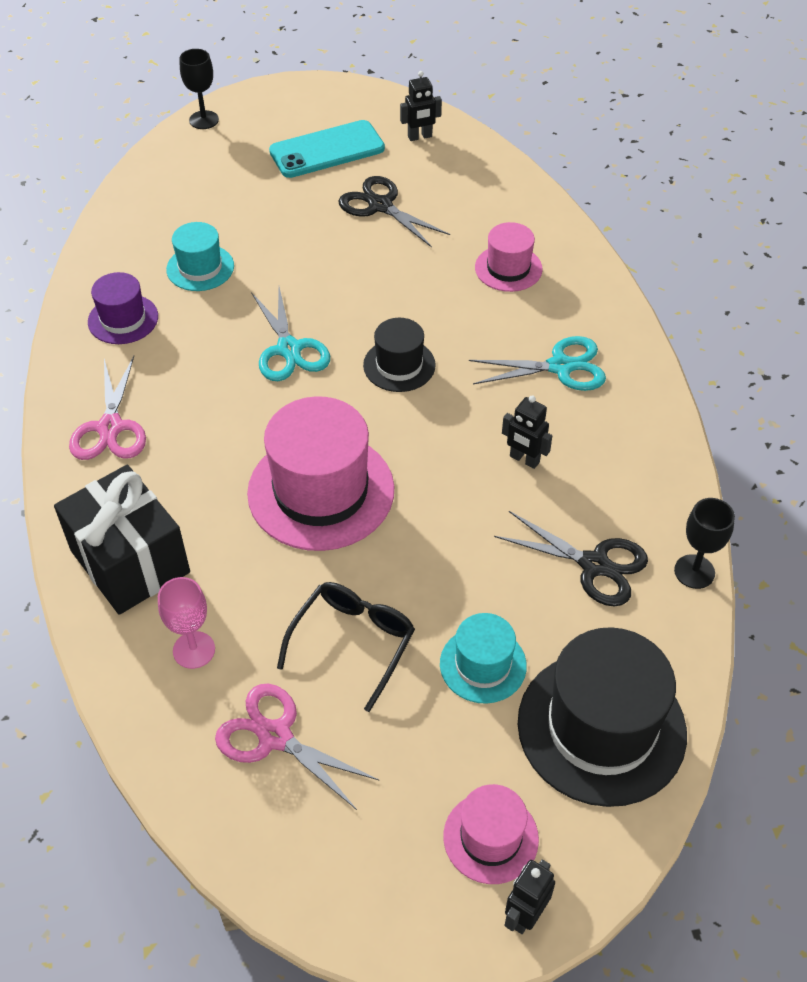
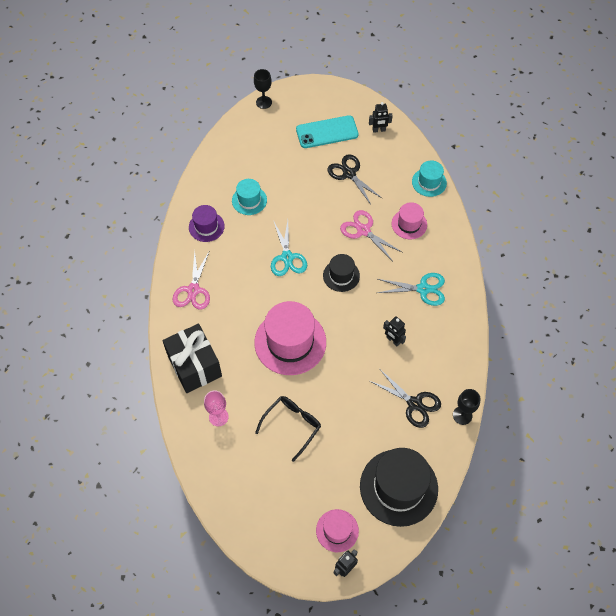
camera: 10 degrees right, 10 degrees up
pink scissors [215,684,380,810] -> pink scissors moved to [340,210,403,260]
turquoise hat [440,613,527,704] -> turquoise hat moved to [412,160,447,197]

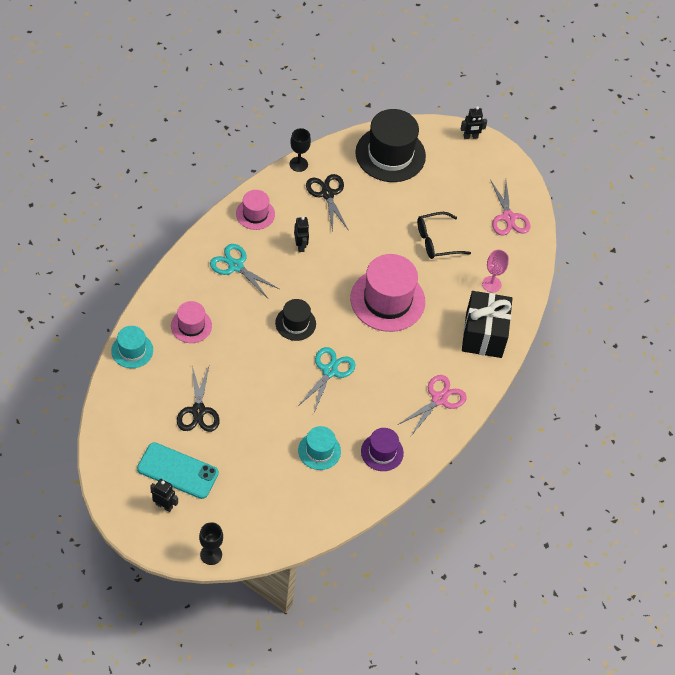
camera: 150 degrees left, 5 degrees down
pink hat [316,509,359,552] -> pink hat moved to [236,190,275,230]
pink scissors [340,210,403,260] -> pink scissors moved to [490,179,531,236]
black robot [369,102,393,133] -> black robot moved to [150,479,178,512]

